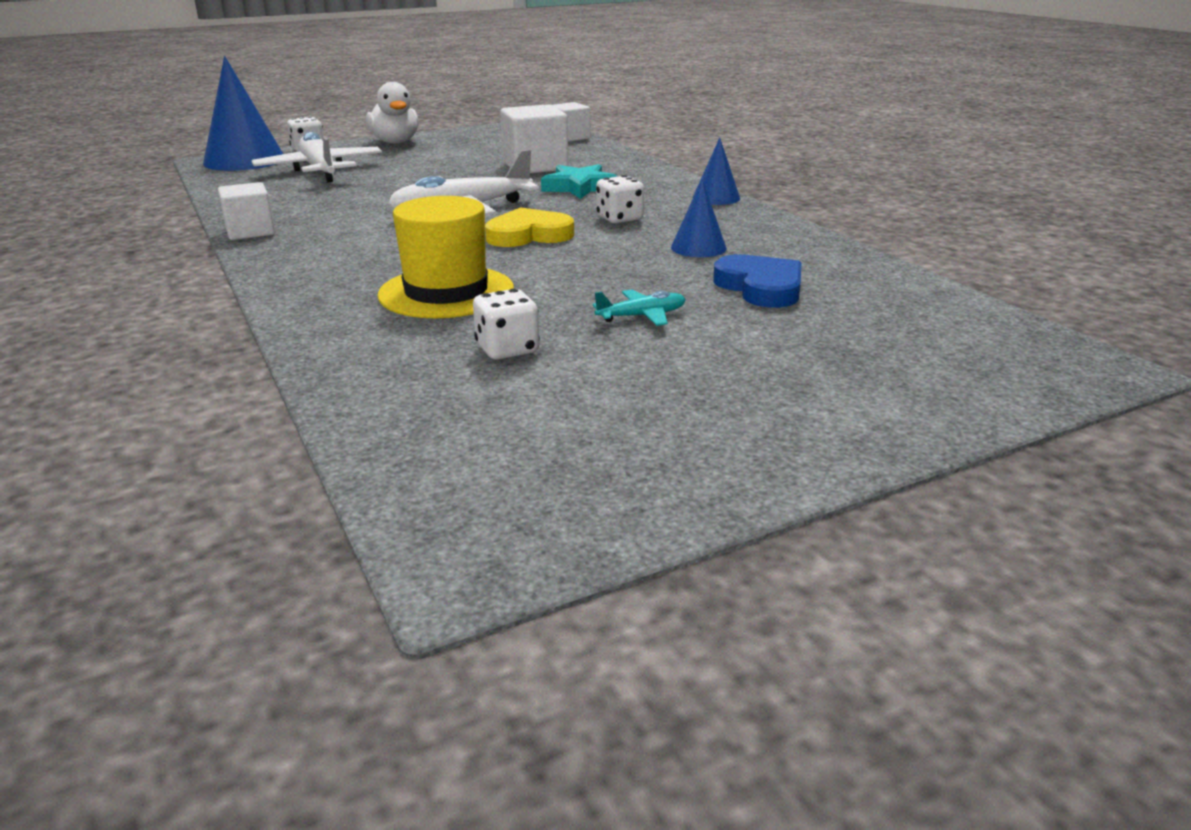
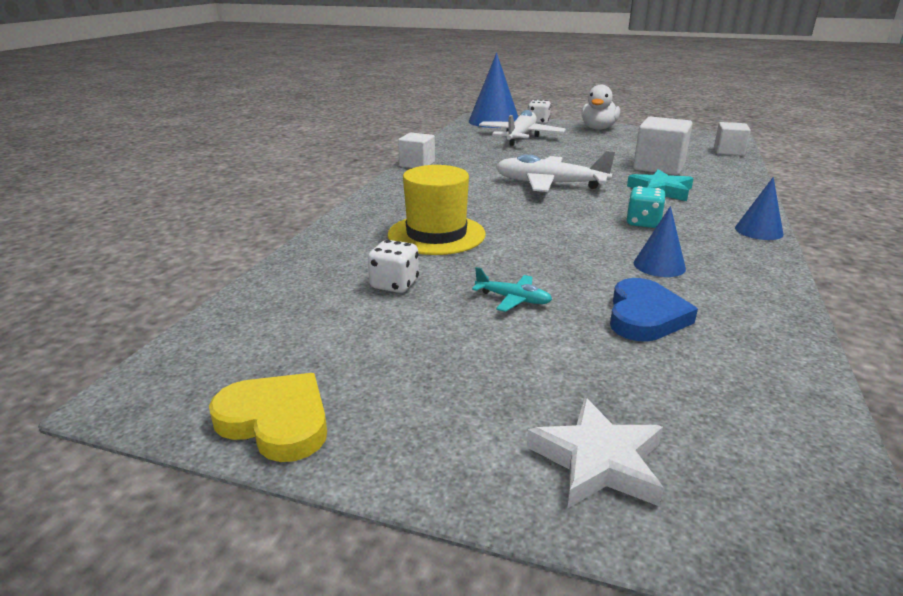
camera: 45 degrees right, 0 degrees up
yellow heart [485,207,574,247] -> yellow heart moved to [209,373,327,462]
white dice [596,175,644,223] -> turquoise dice [626,186,666,228]
none -> white star [527,397,664,509]

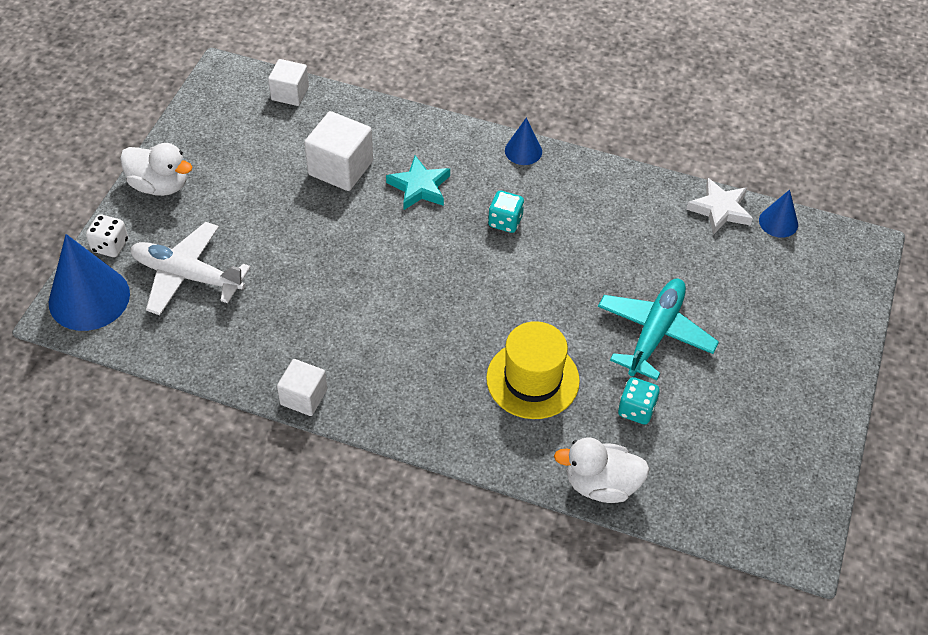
camera: 90 degrees left, 25 degrees up
yellow heart [209,373,327,462] -> none
white dice [368,240,419,293] -> turquoise dice [618,377,660,424]
turquoise plane [472,267,552,312] -> turquoise plane [598,279,719,380], size x2.13
white plane [496,150,615,192] -> none
white star [527,397,664,509] -> white star moved to [686,178,753,235]
blue heart [610,278,698,342] -> none
blue cone [634,206,686,277] -> blue cone moved to [759,190,798,238]
none -> white duck [554,437,650,503]

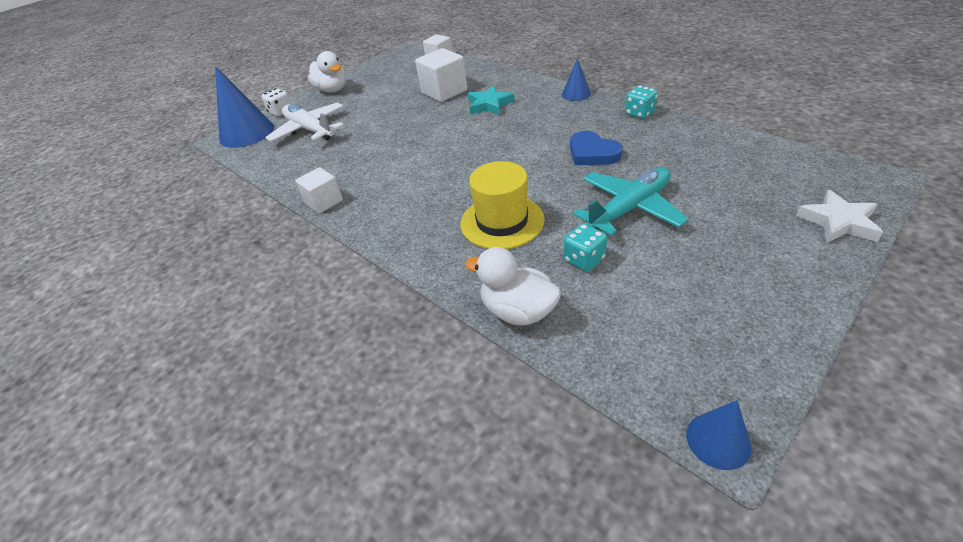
camera: 30 degrees right, 10 degrees down
turquoise dice [488,191,524,233] -> turquoise dice moved to [625,86,658,119]
white star [686,178,753,235] -> white star moved to [796,190,883,243]
blue cone [759,190,798,238] -> blue cone moved to [686,400,751,470]
none -> blue heart [570,131,623,165]

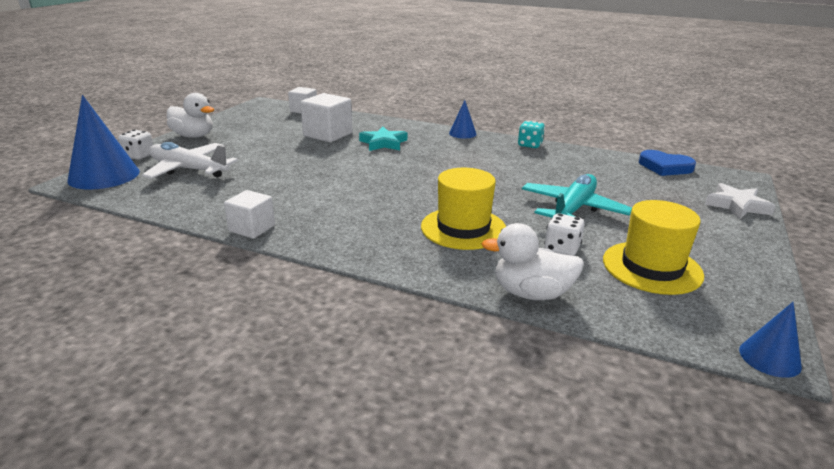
camera: 25 degrees left, 15 degrees down
turquoise dice [564,224,607,272] -> white dice [544,213,585,256]
blue heart [570,131,623,165] -> blue heart moved to [639,150,696,176]
none -> yellow hat [603,200,704,295]

